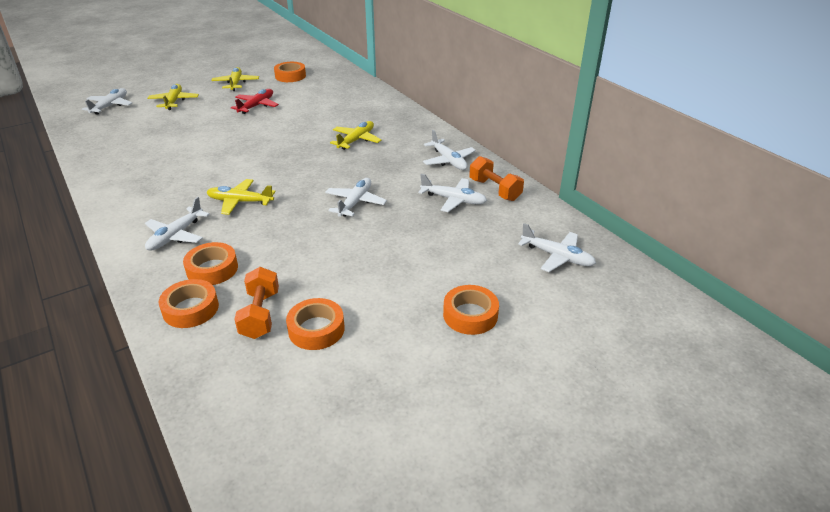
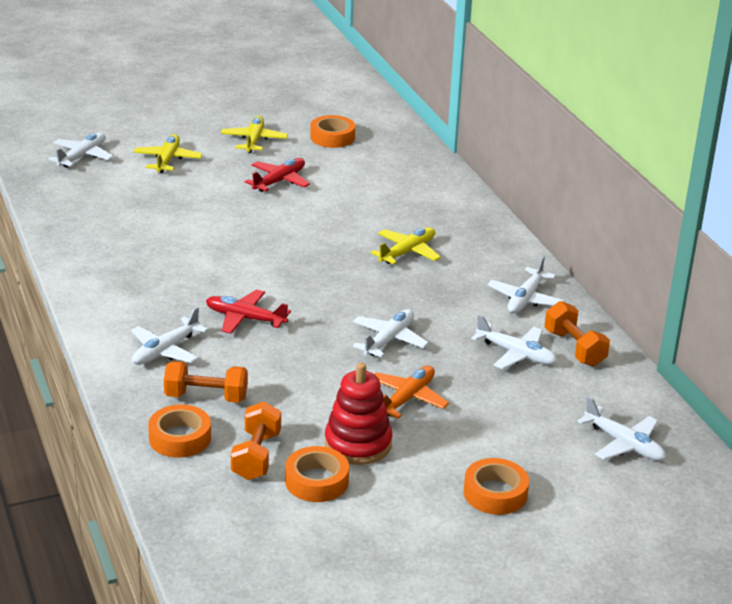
camera: 10 degrees right, 5 degrees down
orange tape [183,242,238,285] -> orange dumbbell [164,361,248,403]
yellow plane [206,179,276,215] -> red plane [206,290,291,334]
white plane [423,130,476,170] -> white plane turned 45 degrees clockwise [488,256,564,314]
none -> red stacking toy [325,362,392,465]
none -> orange plane [374,366,449,419]

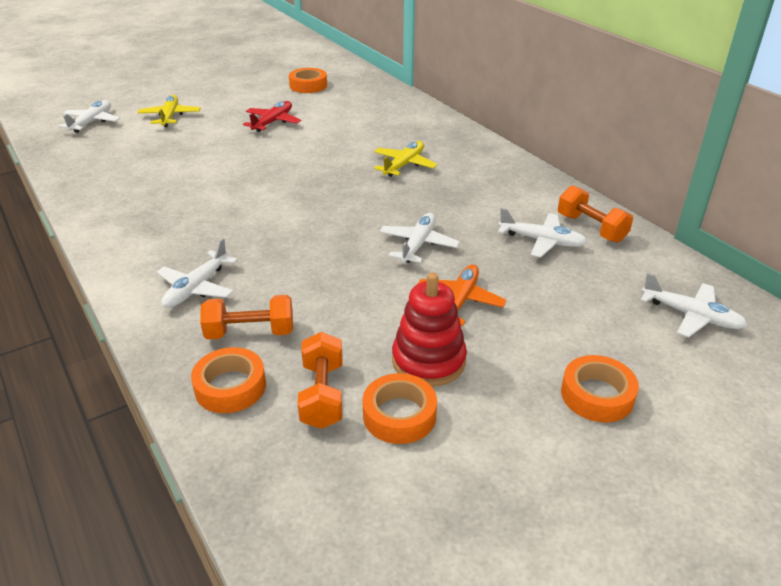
camera: 10 degrees left, 5 degrees up
red plane [206,290,291,334] -> none
yellow plane [221,116,288,153] -> none
white plane [488,256,564,314] -> none

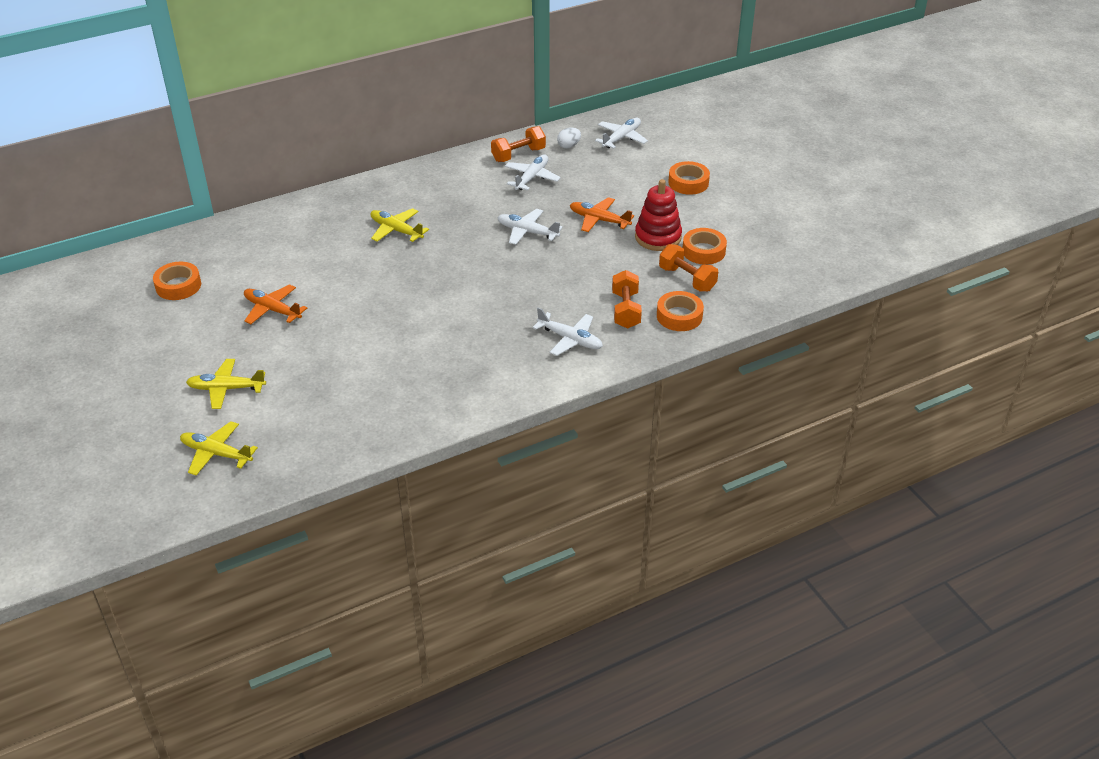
camera: 85 degrees left, 5 degrees up
white plane [59,100,120,133] -> yellow plane [180,421,258,476]
red plane [243,101,301,132] -> orange plane [244,284,307,324]
orange dumbbell [298,332,343,429] -> orange dumbbell turned 45 degrees clockwise [659,244,718,292]
none -> white egg [557,128,581,148]

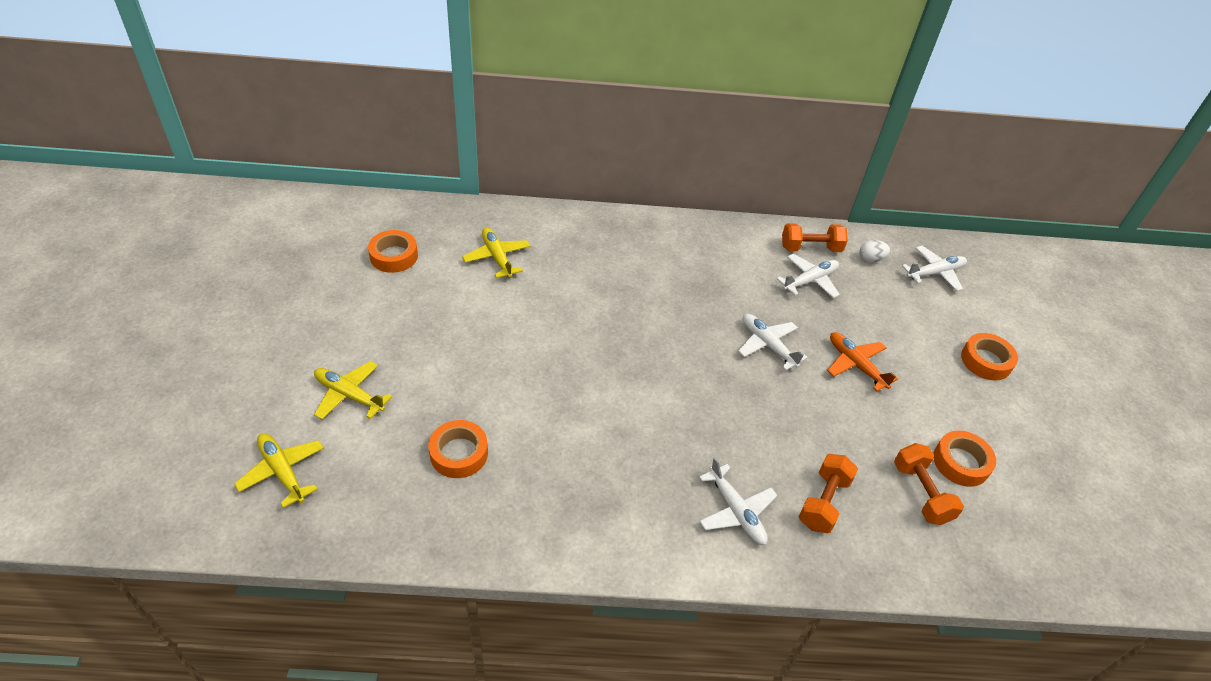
camera: 25 degrees right, 5 degrees up
orange plane [244,284,307,324] -> none
yellow plane [370,208,429,242] -> yellow plane moved to [462,227,530,278]
red stacking toy [635,179,682,251] -> none
orange tape [657,291,704,331] -> orange tape moved to [428,420,488,478]

